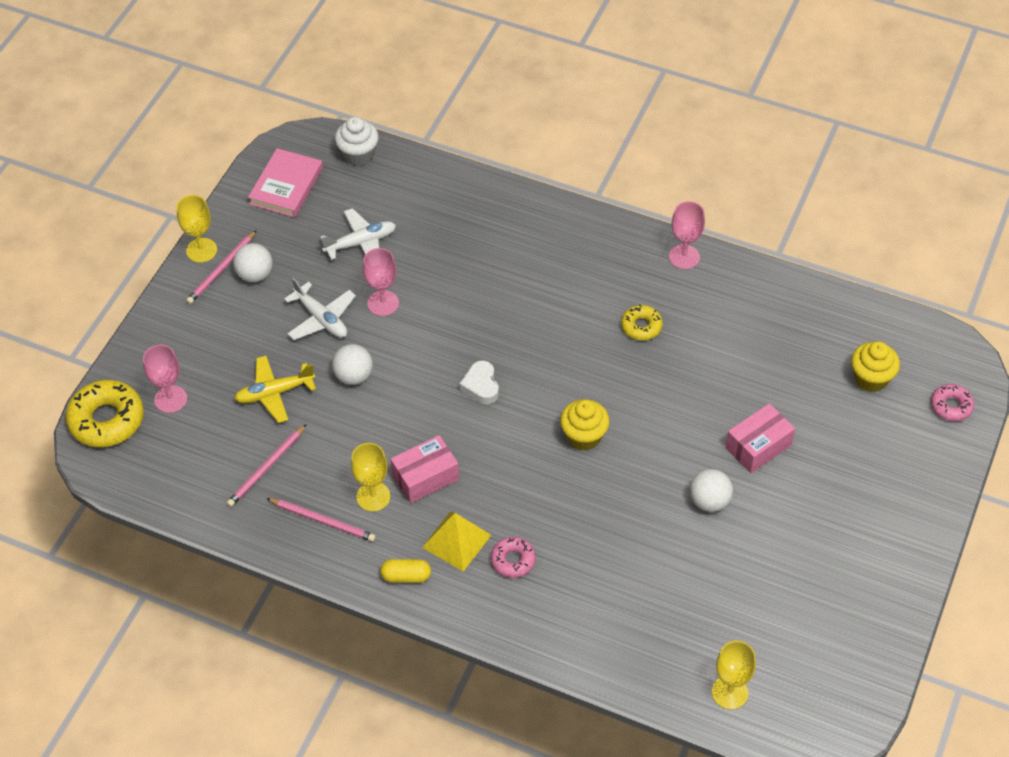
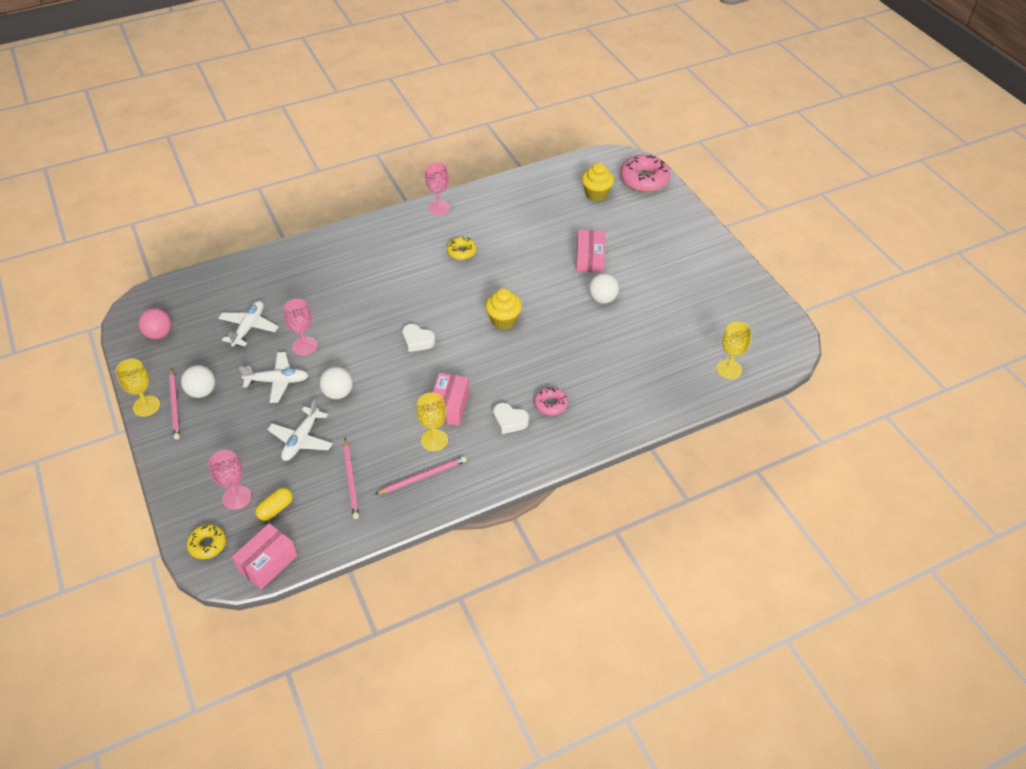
camera: 50 degrees left, 5 degrees down
yellow donut [66,380,144,447] -> yellow donut [187,524,226,559], size x0.56
yellow plane [234,356,316,423] -> white plane [267,399,333,461]
pink book [248,148,323,218] -> pink ball [138,308,172,339]
white cupcake [335,117,379,166] -> none
yellow capsule [380,559,431,583] -> yellow capsule moved to [255,488,293,521]
yellow pyramid [422,511,491,572] -> white heart [493,403,529,434]
pink donut [931,384,974,421] -> pink donut [620,155,670,192], size x1.79
none -> pink box [232,523,297,590]

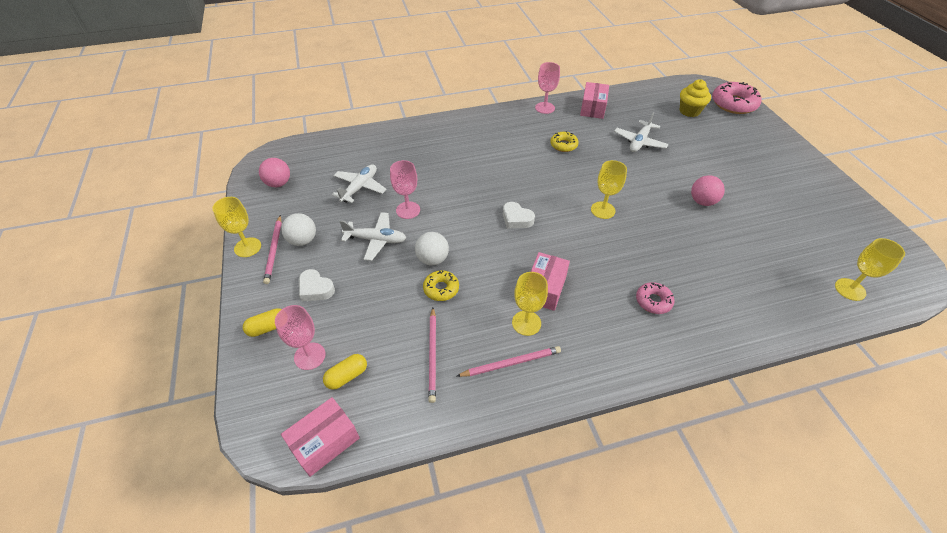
camera: 10 degrees right, 0 degrees up
yellow donut [187,524,226,559] -> yellow donut moved to [423,270,459,301]
white plane [267,399,333,461] -> white plane moved to [614,112,669,152]
yellow cupcake [485,288,522,330] -> yellow goblet [591,160,627,219]
white heart [493,403,529,434] -> white heart moved to [299,269,335,301]
pink box [576,230,605,273] -> pink box moved to [580,82,609,119]
white ball [588,273,619,304] -> pink ball [691,175,725,206]
none -> yellow capsule [243,308,282,337]

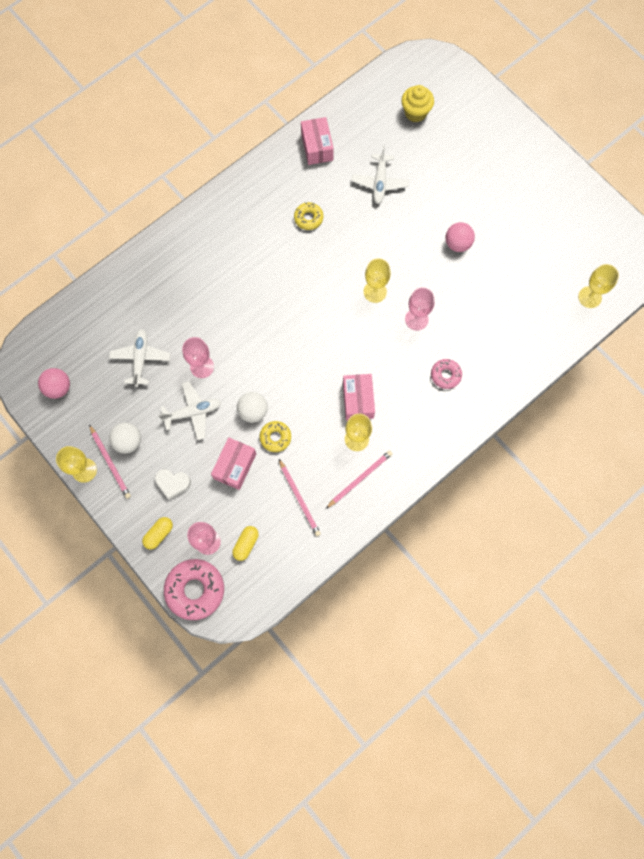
camera: 25 degrees left, 25 degrees up
pink box [281,397,360,477] -> pink box moved to [211,438,256,490]
white heart [503,202,535,228] -> none
pink goblet [535,62,560,114] -> pink goblet moved to [405,287,435,331]
pink donut [712,82,762,114] -> pink donut moved to [164,559,224,620]

